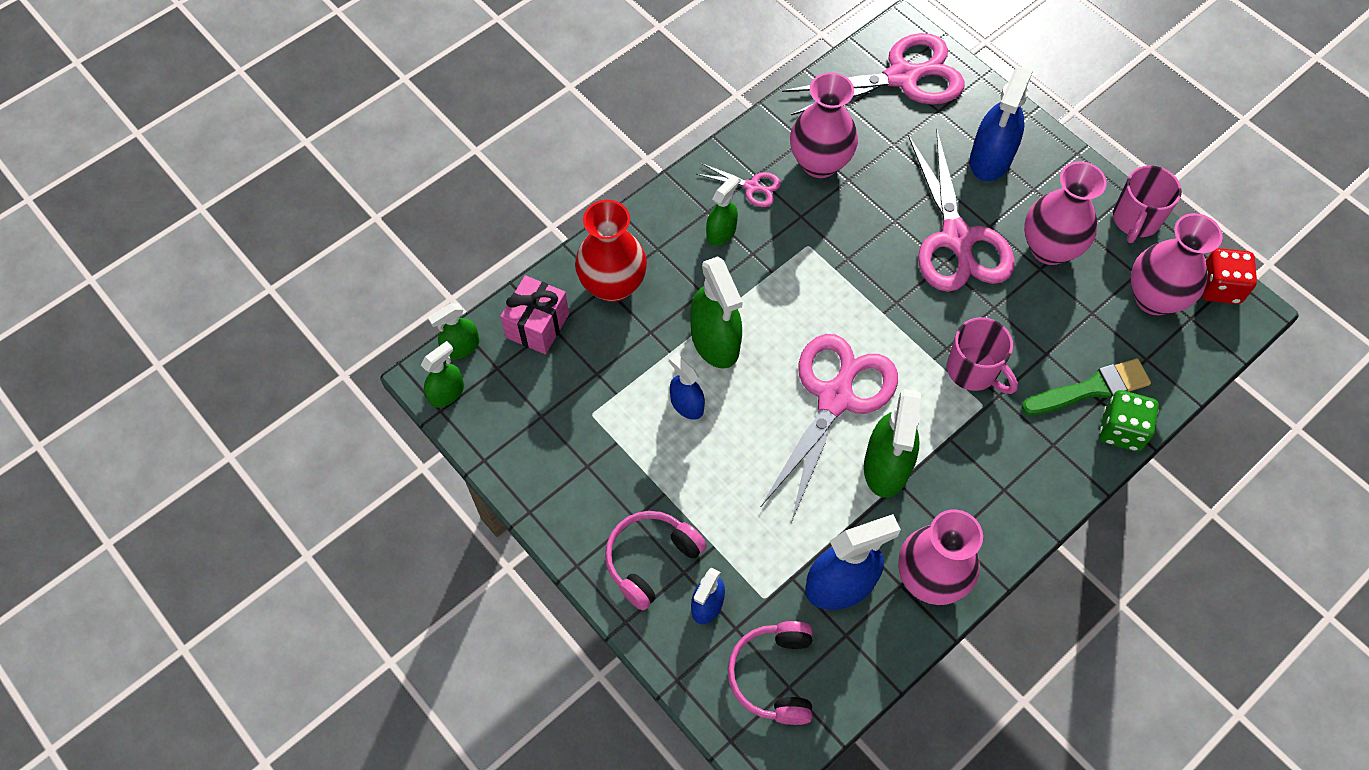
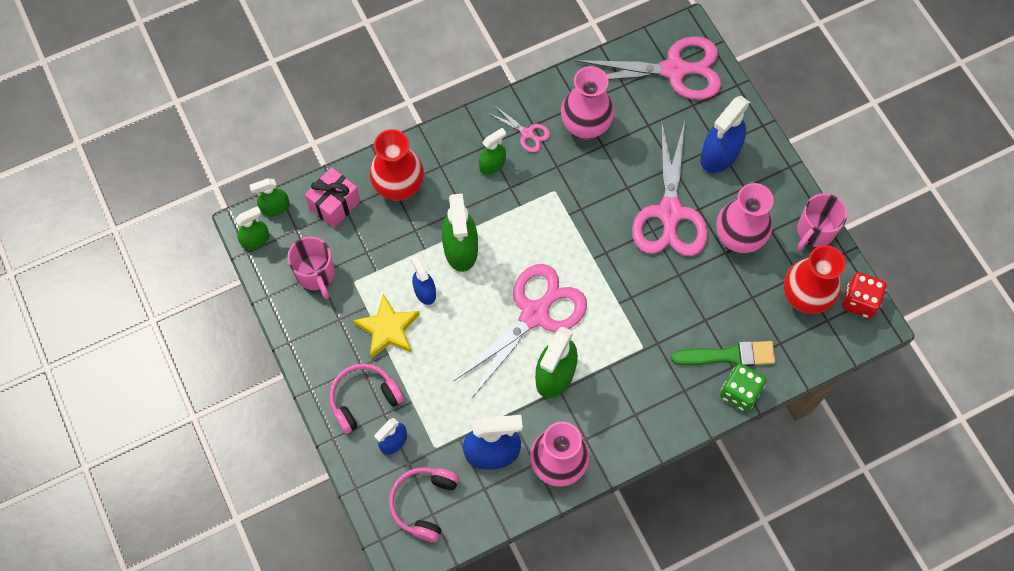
camera: 15 degrees right, 5 degrees up
pink mug [947,317,1018,394] -> pink mug moved to [287,236,335,299]
pink vase [1131,213,1223,315] -> red vase [784,245,845,314]
none -> yellow star [353,294,420,358]

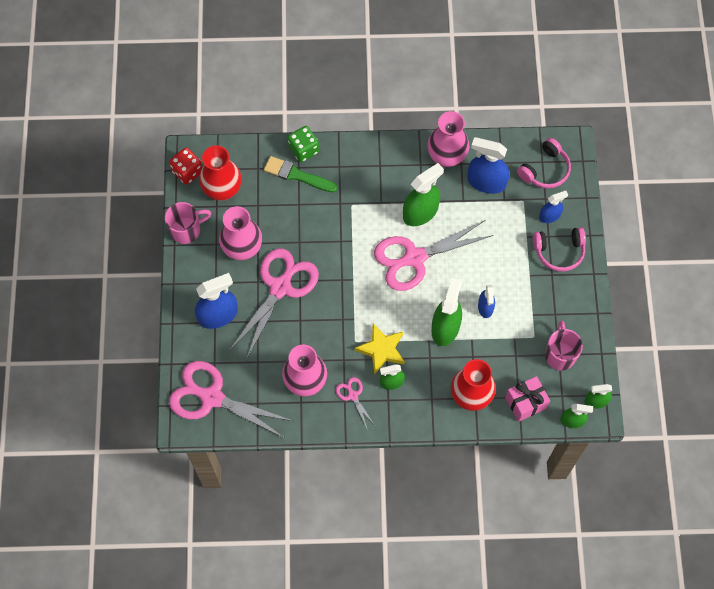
camera: 155 degrees left, 0 degrees up
yellow star [353,294,420,358] -> yellow star moved to [355,324,405,375]

